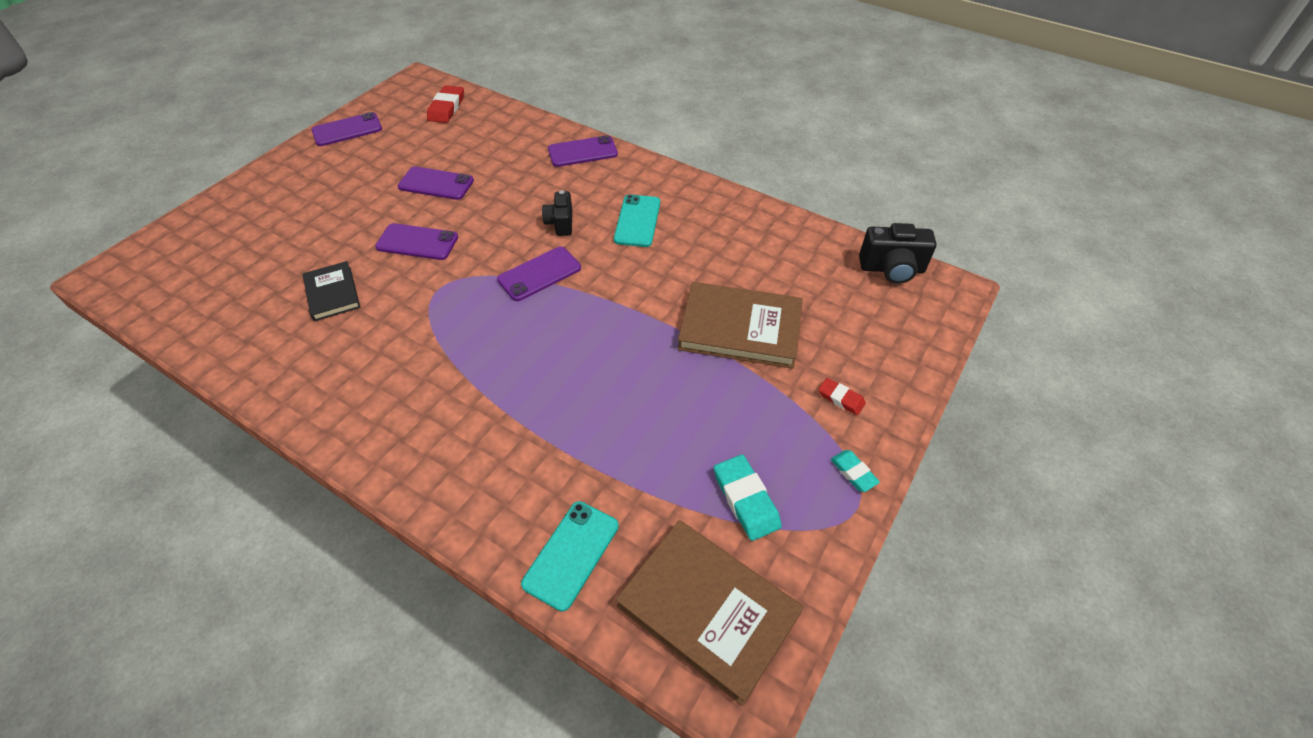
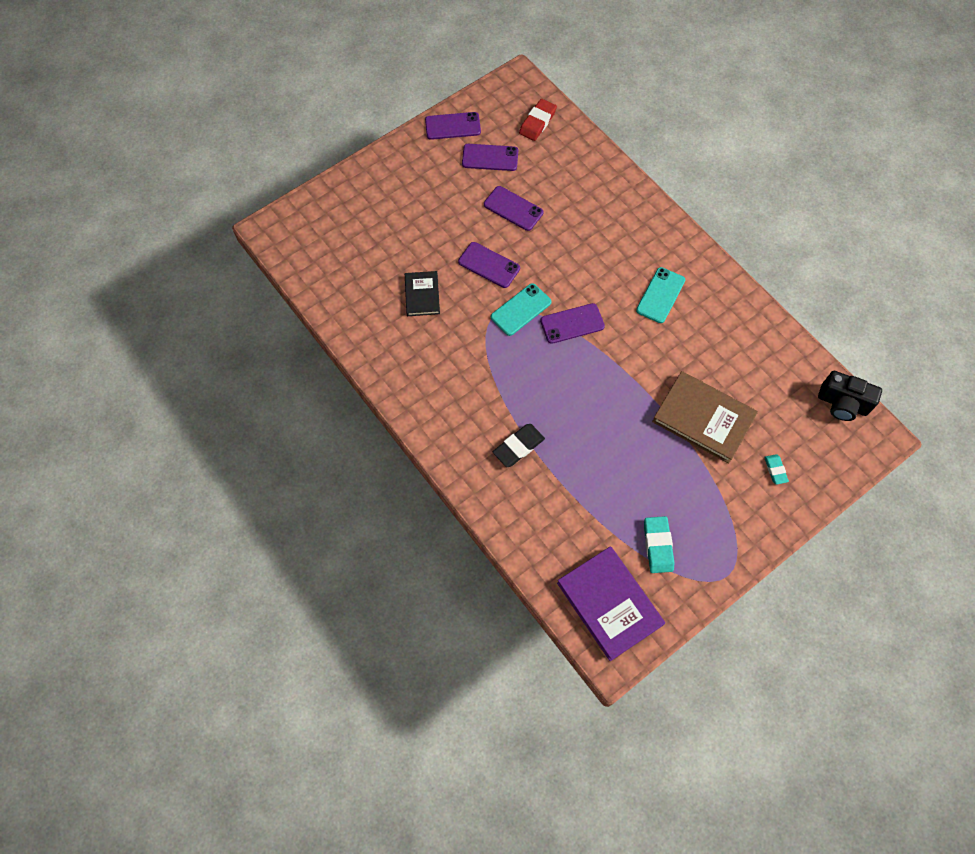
camera: 20 degrees right, 15 degrees up
turquoise phone [521,501,619,612] -> turquoise phone moved to [491,283,552,336]
black camera [542,190,572,236] -> none
purple phone [548,135,618,167] -> purple phone moved to [462,144,518,171]
brown book [615,520,804,706] -> purple book [557,546,665,661]
red eraser [818,378,866,415] -> none
turquoise eraser [830,450,880,492] -> turquoise eraser moved to [764,454,789,485]
none -> black eraser [493,424,545,467]

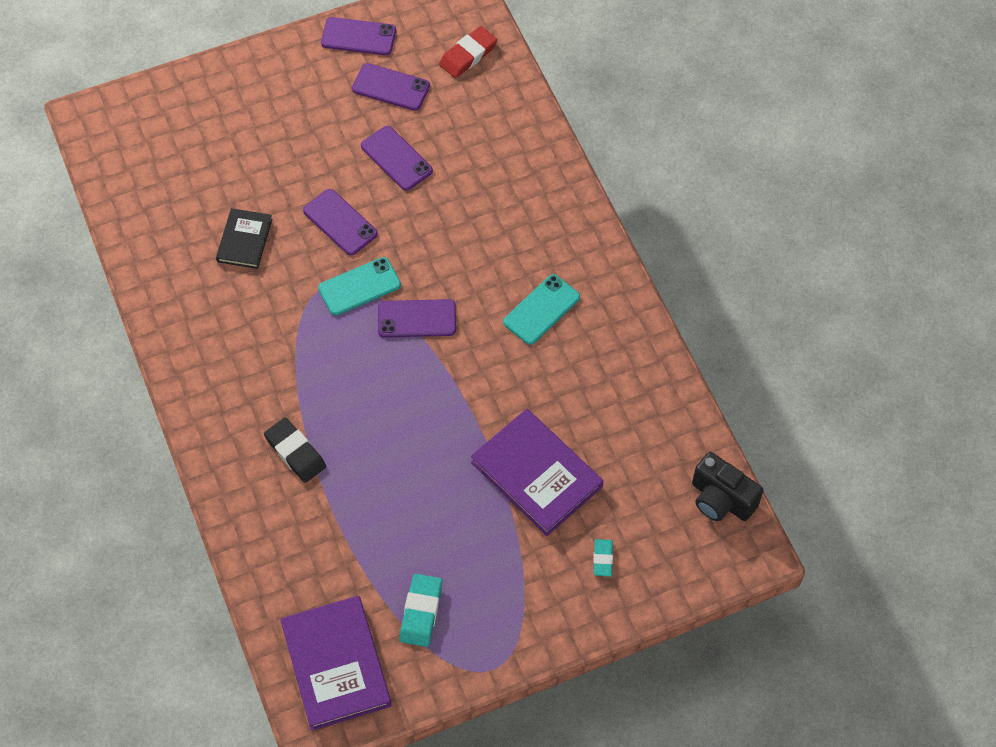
camera: 15 degrees right, 5 degrees down
black eraser [493,424,545,467] -> black eraser turned 75 degrees clockwise [264,418,326,483]
brown book [652,371,758,464] -> purple book [471,409,603,536]

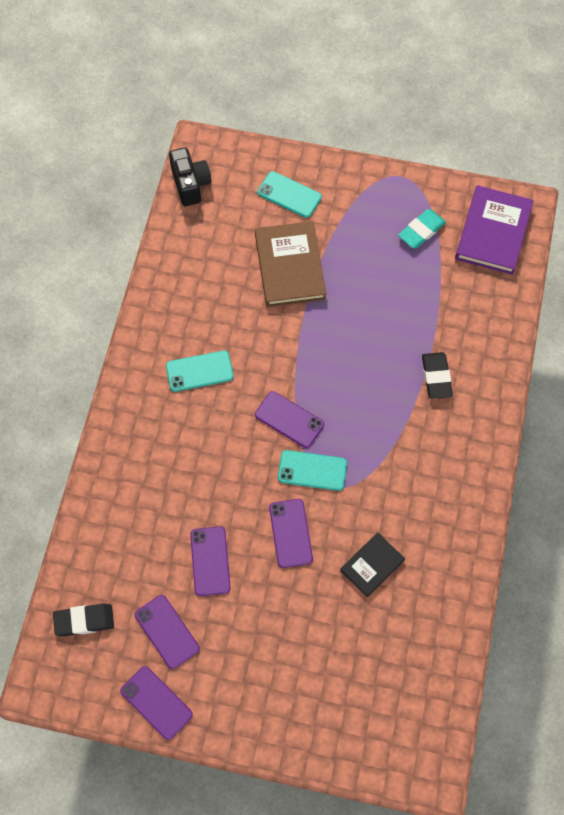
camera: 145 degrees left, 5 degrees up
red eraser [439,26,497,78] -> black eraser [53,603,114,636]
purple book [471,409,603,536] -> brown book [255,221,327,307]
turquoise eraser [593,539,613,576] -> turquoise phone [257,171,322,218]

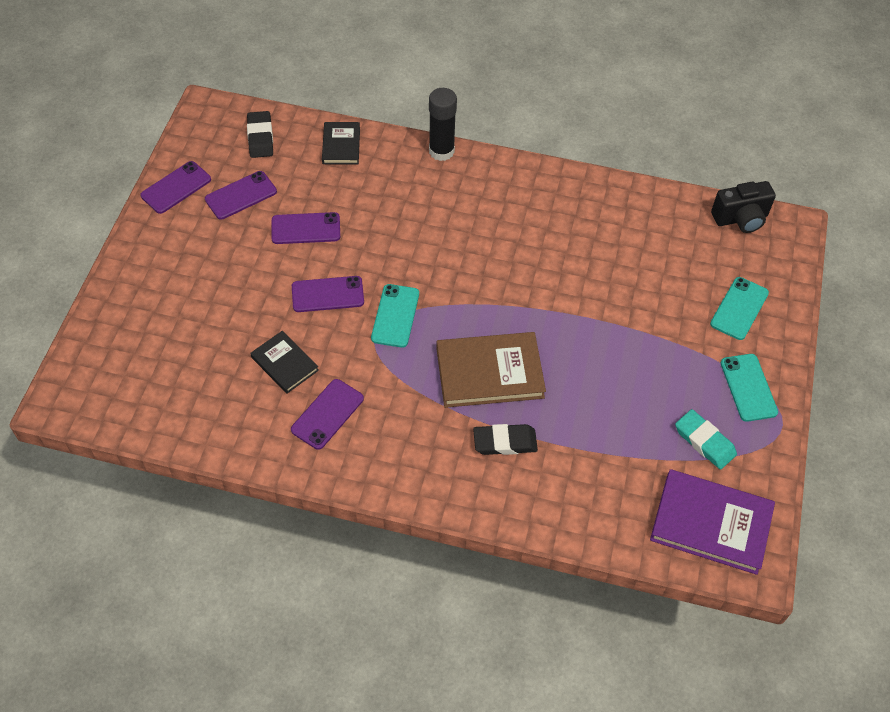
camera: 90 degrees right, 10 degrees down
turquoise phone [166,351,234,392] -> turquoise phone moved to [721,354,778,422]
brown book [255,221,327,307] -> brown book moved to [436,332,546,408]
purple phone [255,391,324,448] -> purple phone moved to [291,379,364,450]
none -> black book [322,122,360,165]
none -> black glue stick [429,88,457,161]

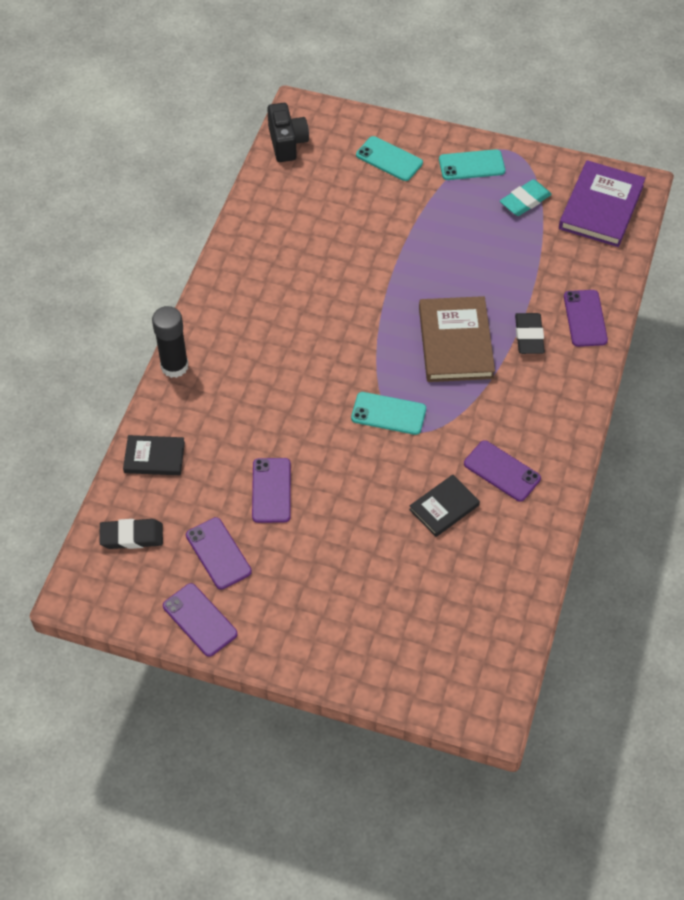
camera: 85 degrees left, 0 degrees up
purple phone [292,276,364,312] -> purple phone moved to [564,290,608,347]

